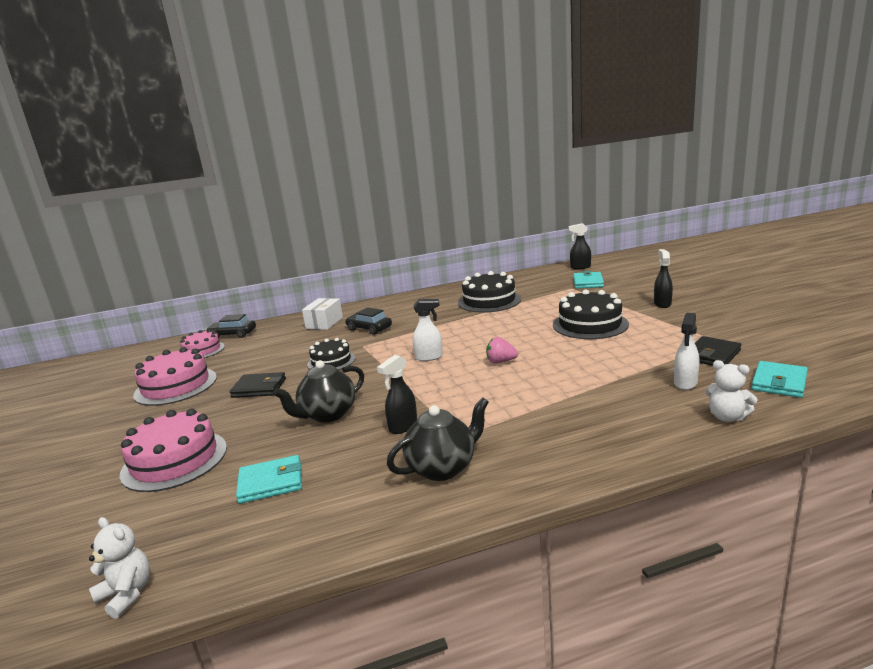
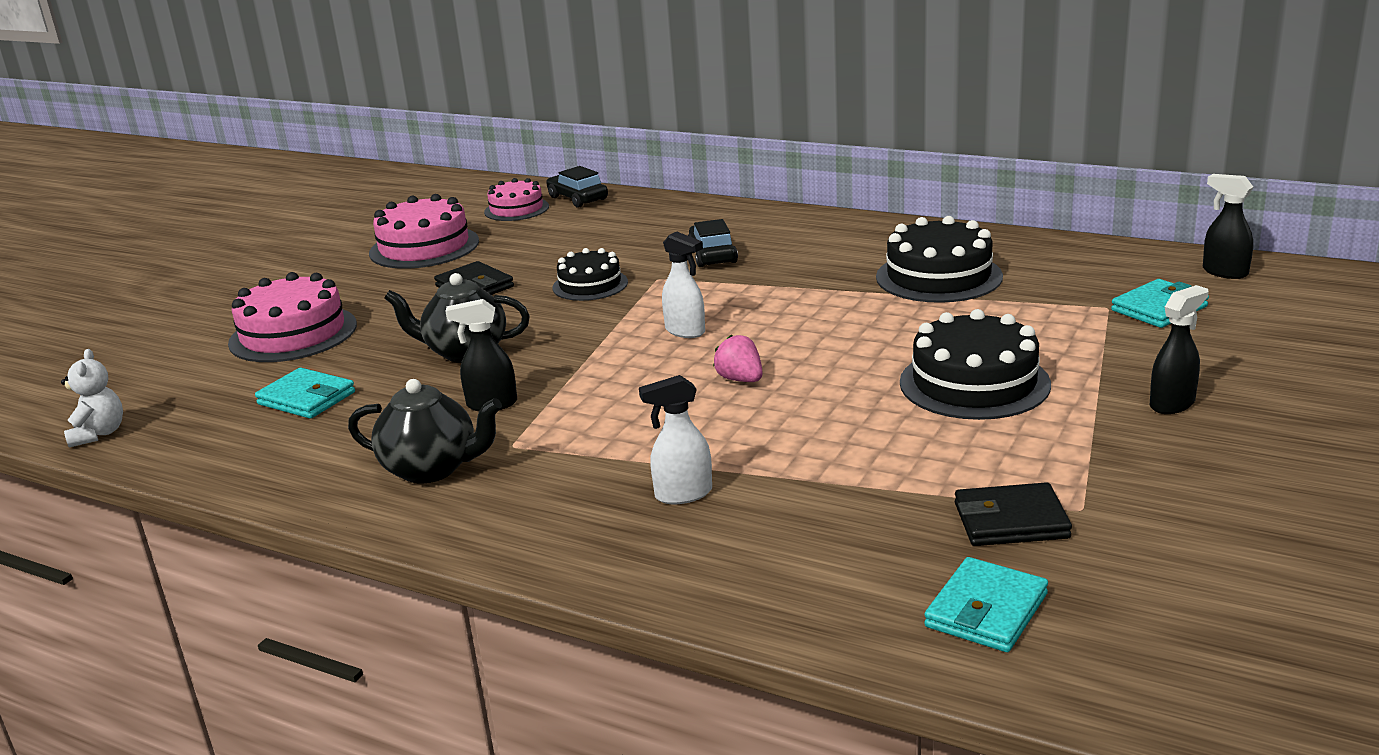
camera: 45 degrees right, 5 degrees up
white box [302,298,343,330] -> none
white spray bottle [674,313,699,390] -> white spray bottle moved to [639,375,712,504]
white teddy bear [705,360,758,422] -> none
turquoise wallet [751,361,808,398] -> turquoise wallet turned 45 degrees counterclockwise [924,557,1048,652]

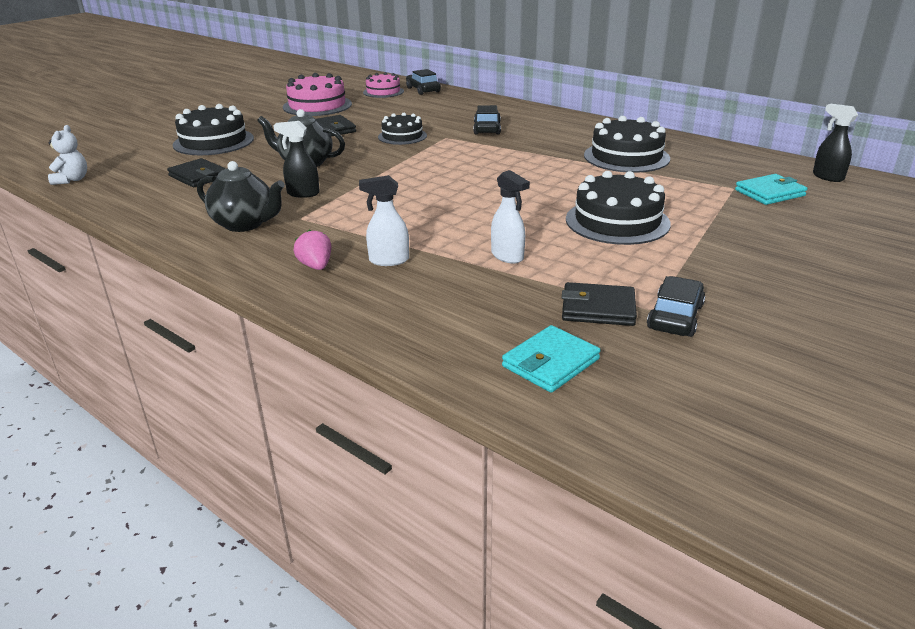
camera: 10 degrees right, 5 degrees up
pink cake [228,272,357,362] -> black cake [173,104,254,155]
turquoise wallet [255,368,355,419] -> black wallet [167,158,226,187]
white spray bottle [662,232,705,338] -> white spray bottle moved to [491,170,530,264]
pink strawberry [713,335,762,382] -> pink strawberry moved to [293,229,331,270]
black spray bottle [1150,285,1209,414] -> none
none -> black car [647,276,705,337]

